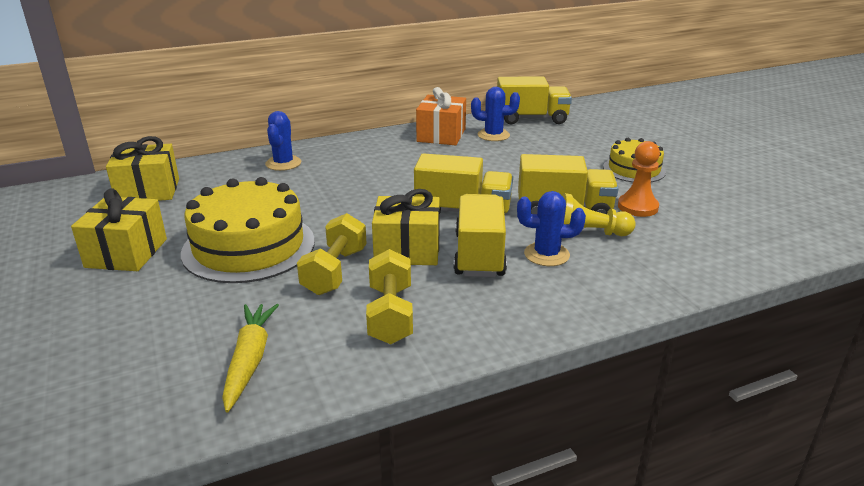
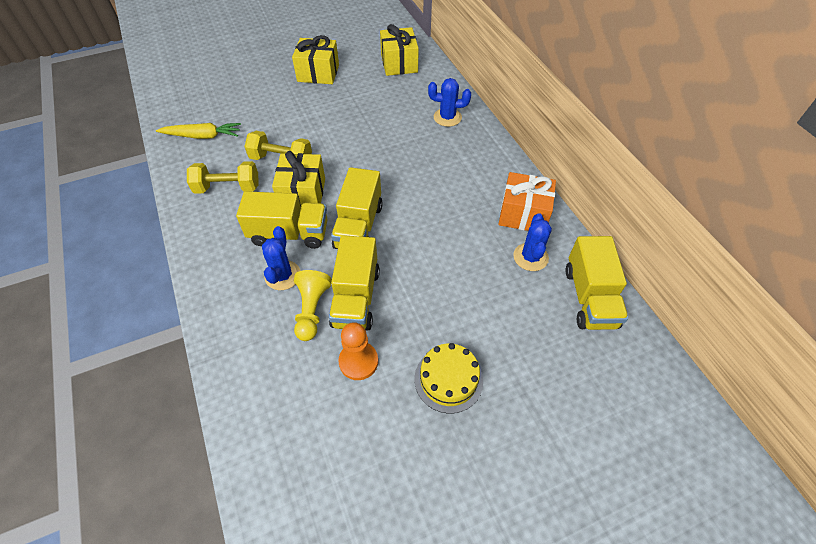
camera: 90 degrees right, 25 degrees up
yellow cake [181,177,315,283] -> none

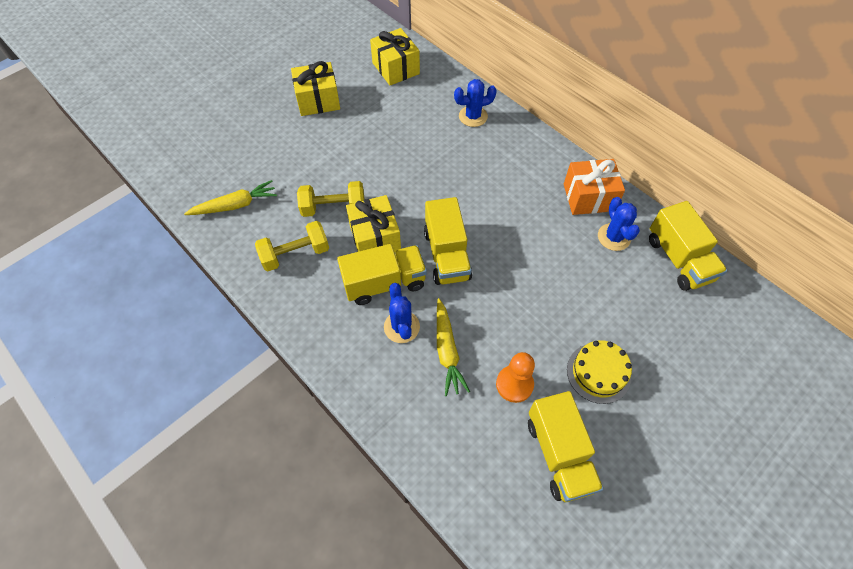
camera: 20 degrees left, 5 degrees up
yellow pawn [294,270,332,341] -> yellow carrot [437,298,470,396]
yellow truck [329,235,380,331] -> yellow truck moved to [528,391,603,502]

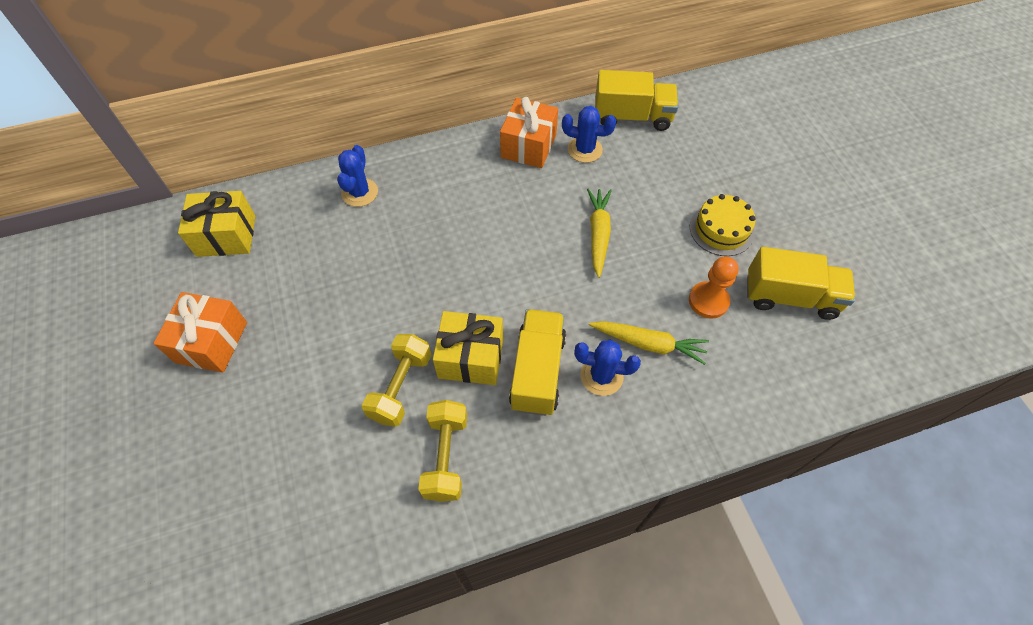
camera: 65 degrees left, 0 degrees up
yellow carrot [184,180,277,215] -> yellow carrot moved to [587,188,612,278]
yellow gift [291,61,340,116] -> orange gift [153,292,247,373]
yellow truck [424,197,472,285] -> none

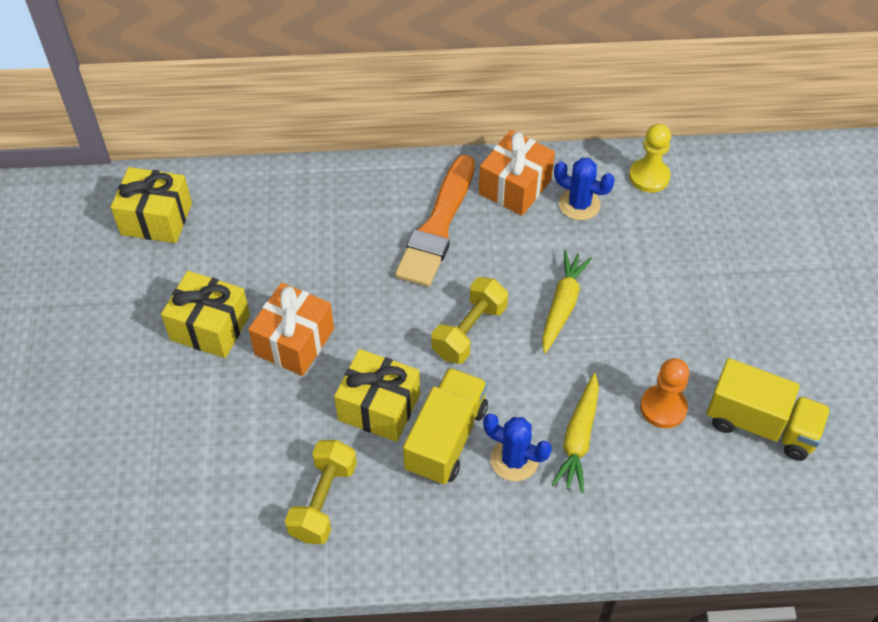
camera: 15 degrees right, 5 degrees down
orange gift [153,292,247,373] -> orange gift moved to [248,282,334,376]
blue cactus [337,145,378,207] -> none
yellow dumbbell [361,334,431,427] -> yellow dumbbell moved to [431,277,508,364]
yellow carrot [589,321,709,365] -> yellow carrot turned 75 degrees clockwise [551,373,599,493]
yellow truck [595,70,678,131] -> yellow pawn [629,124,671,193]
yellow cake [690,194,756,256] -> none
none -> yellow gift [161,271,250,358]
none -> orange brush [395,155,475,287]

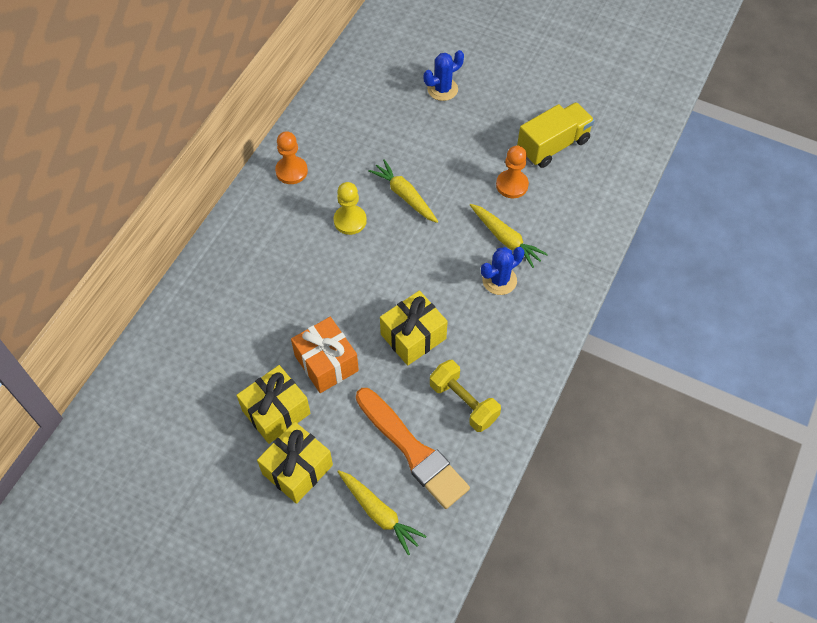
camera: 60 degrees left, 5 degrees up
yellow gift [111,167,192,243] -> yellow gift moved to [257,422,333,504]
orange brush [395,155,475,287] -> orange brush moved to [356,388,470,509]
yellow truck [403,368,488,485] -> none
yellow dumbbell [431,277,508,364] -> none
orange gift [479,130,555,216] -> orange pawn [275,131,308,184]
blue cactus [554,158,615,220] -> blue cactus moved to [424,50,464,101]
yellow pawn [629,124,671,193] -> yellow pawn moved to [333,182,367,235]
none -> yellow carrot [338,470,426,555]

